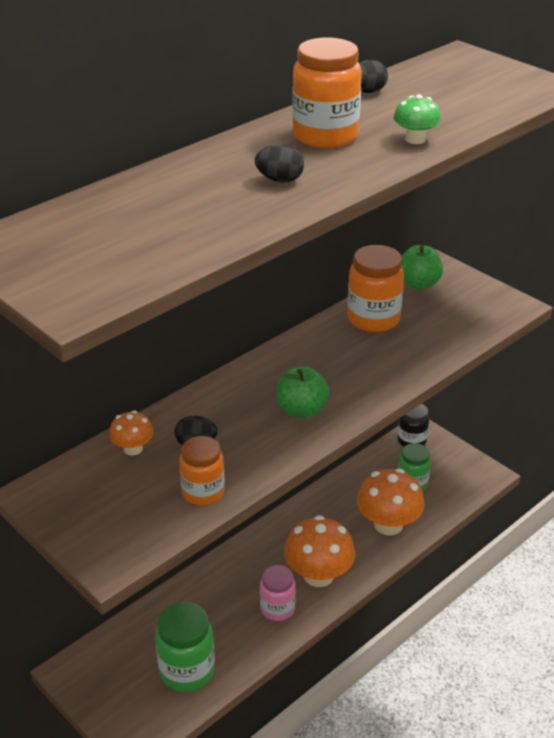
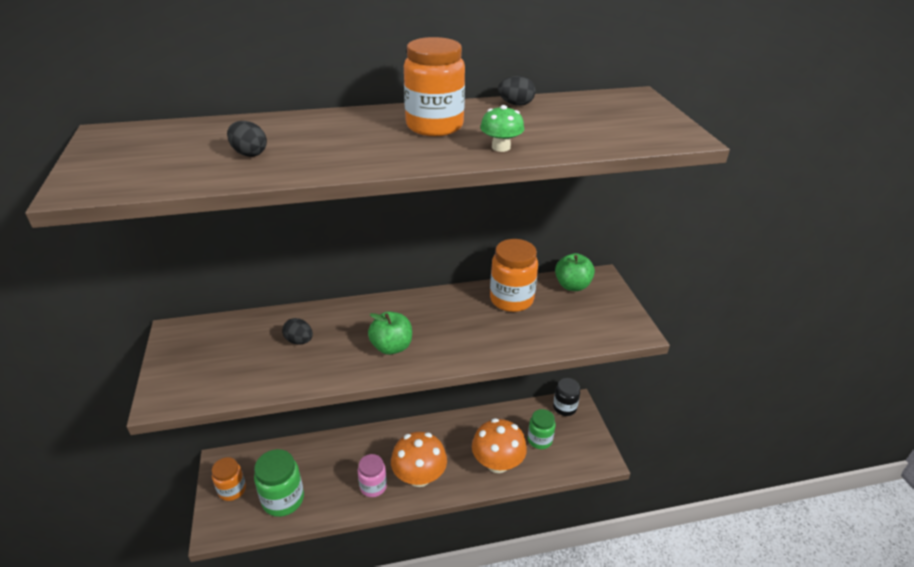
camera: 30 degrees right, 0 degrees up
orange mushroom [109,411,154,455] -> none
orange jar [179,436,225,505] -> orange jar moved to [212,457,246,501]
black egg [255,144,304,182] -> black egg moved to [227,121,267,157]

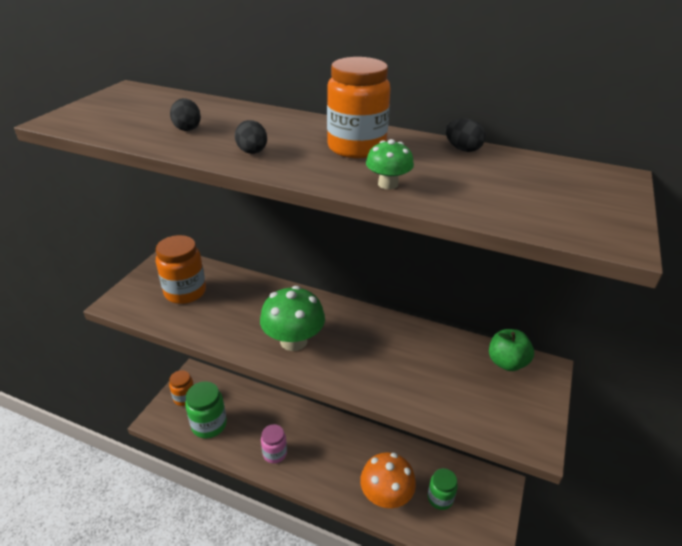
camera: 35 degrees right, 0 degrees up
black egg [282,318,313,345] -> black egg moved to [235,120,267,154]
green apple [368,312,412,355] -> green mushroom [260,286,325,351]
orange mushroom [391,432,447,487] -> none
orange jar [490,239,538,312] -> orange jar moved to [156,235,206,304]
black jar [553,378,580,416] -> none

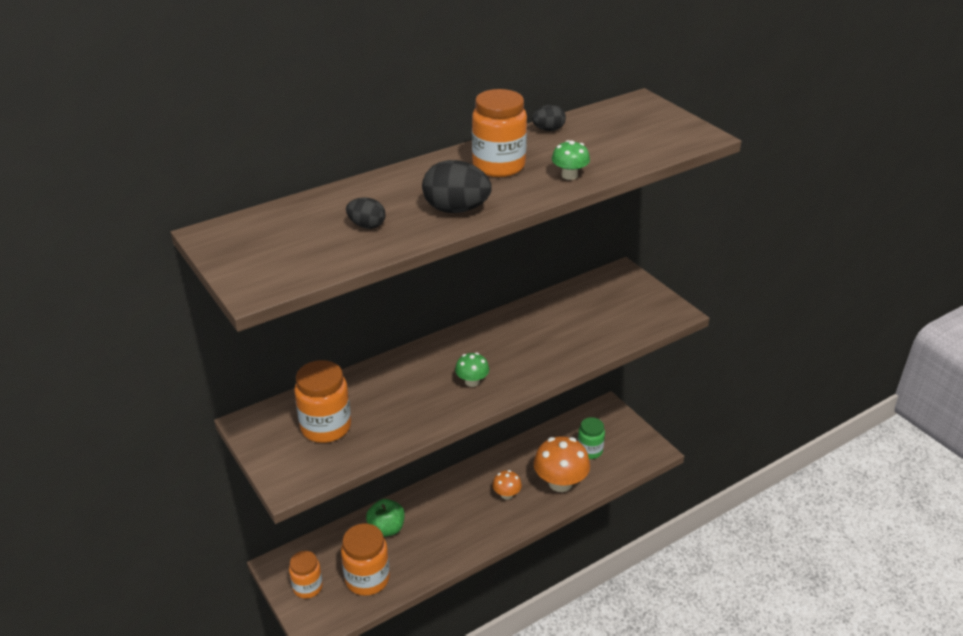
camera: 55 degrees left, 0 degrees up
green jar [185,381,227,438] -> orange jar [341,523,390,596]
black egg [235,120,267,154] -> black egg [422,160,492,213], size x1.76
green mushroom [260,286,325,351] -> green mushroom [455,353,489,387], size x0.52
pink jar [261,424,287,463] -> none
green apple [489,329,534,371] -> green apple moved to [366,499,405,537]
none -> orange mushroom [492,470,522,500]

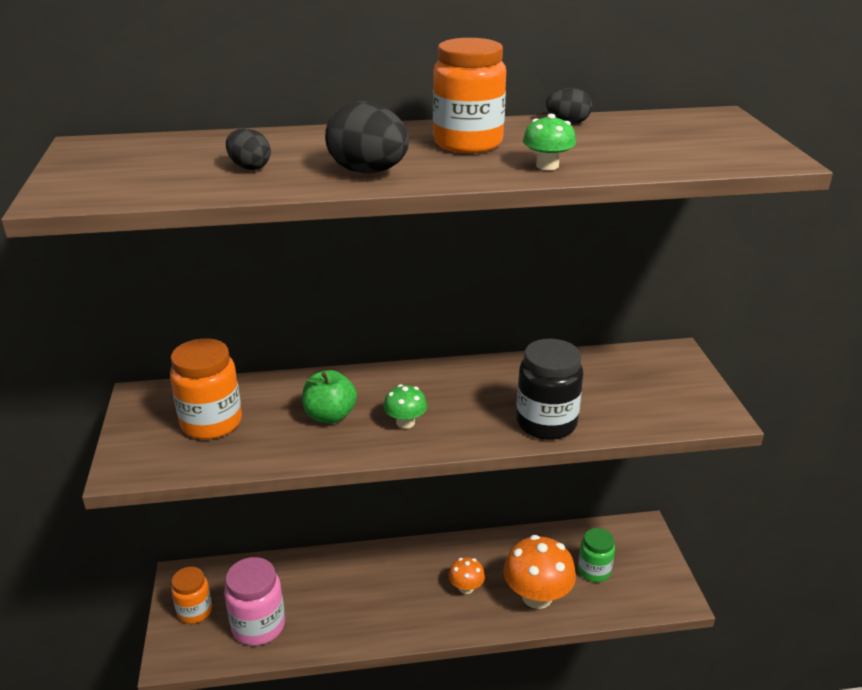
camera: 25 degrees right, 5 degrees down
orange jar [341,523,390,596] -> pink jar [224,557,285,646]
green apple [366,499,405,537] -> green apple moved to [302,370,357,424]
none -> black jar [516,339,583,440]

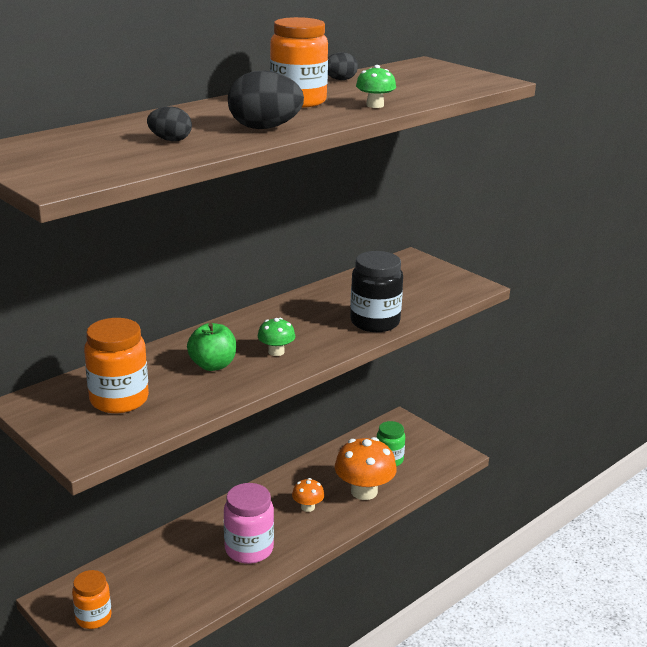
camera: 35 degrees left, 5 degrees down
pink jar [224,557,285,646] -> pink jar moved to [224,483,274,564]

